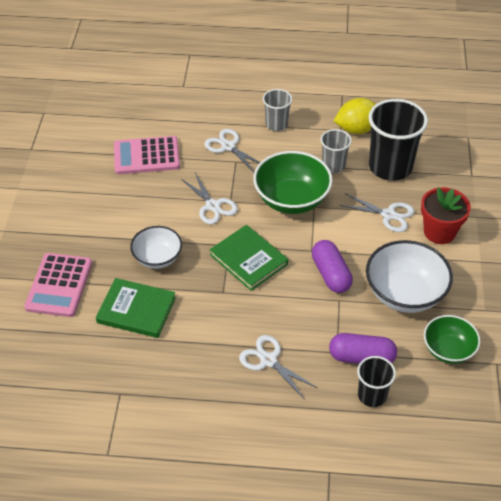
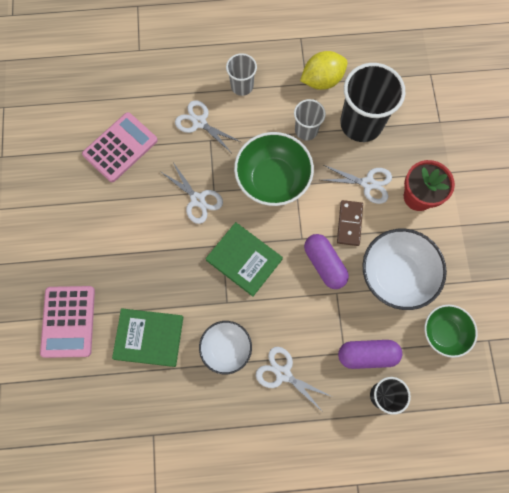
camera: 10 degrees left, 25 degrees up
pink calculator [114,136,180,174] -> pink calculator turned 150 degrees clockwise [82,112,158,182]
white bowl [130,226,182,269] -> white bowl moved to [199,321,252,374]
none -> brown domino [337,200,363,246]

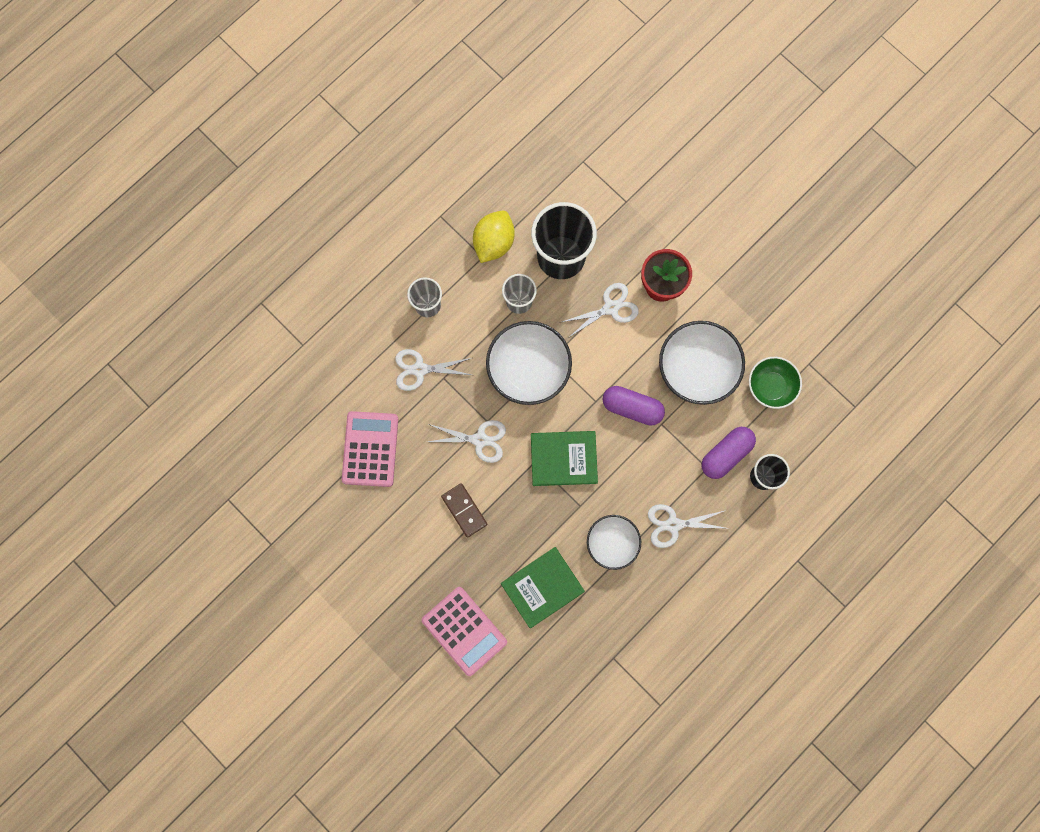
camera: 40 degrees left, 5 degrees up
green bowl [234,132,314,206] -> white bowl [486,321,572,405]
brown domino [337,200,363,246] -> brown domino moved to [441,483,488,538]

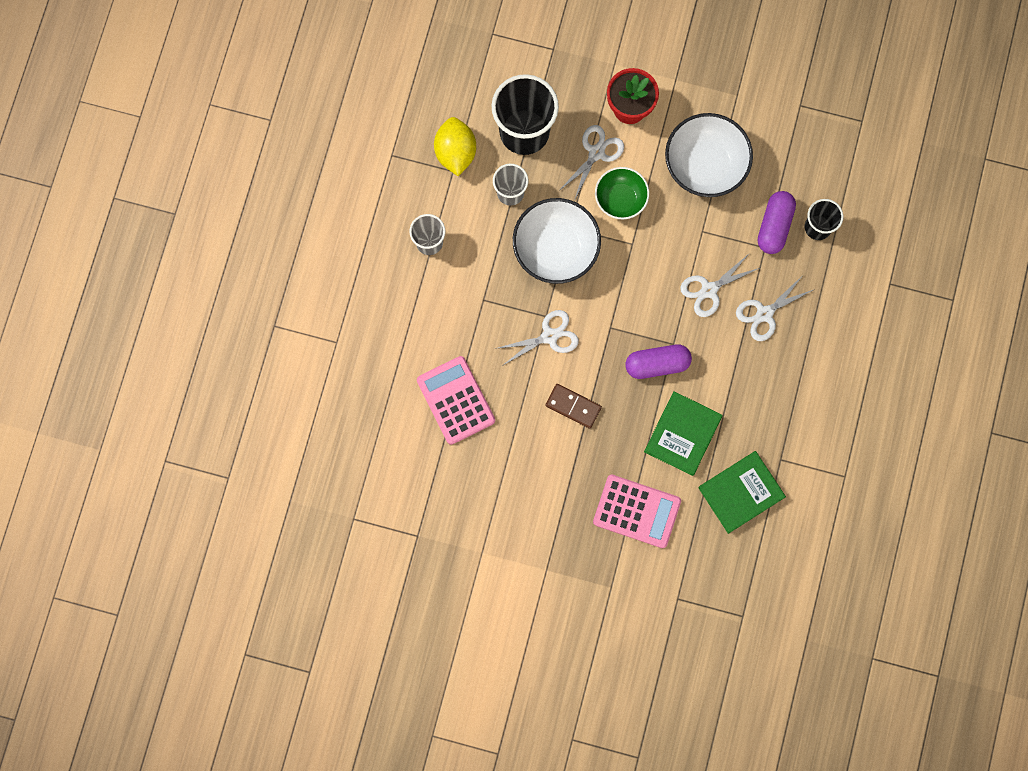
camera: 30 degrees left, 0 degrees up
white scissors [395,349,471,391] -> white scissors moved to [680,254,759,317]
green book [531,431,598,486] -> green book moved to [698,451,786,534]
white bowl [587,515,641,570] -> none
purple capsule [603,386,665,426] -> purple capsule moved to [625,344,692,379]
green bowl [749,357,802,409] -> green bowl moved to [595,167,649,220]

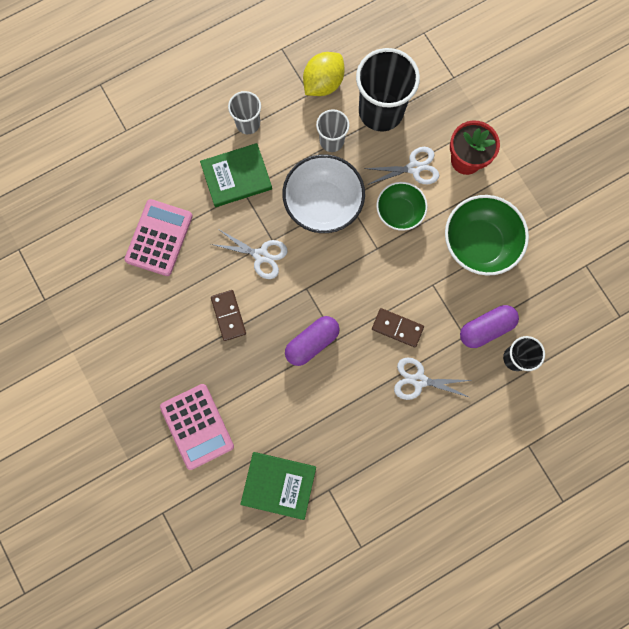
camera: 45 degrees right, 0 degrees up
purple capsule [625,344,692,379] -> purple capsule turned 75 degrees counterclockwise [285,316,340,366]
green book [644,391,723,476] -> green book moved to [200,143,272,207]
white bowl [665,113,753,197] -> green bowl [445,195,529,276]
white scissors [680,254,759,317] -> brown domino [372,308,424,347]

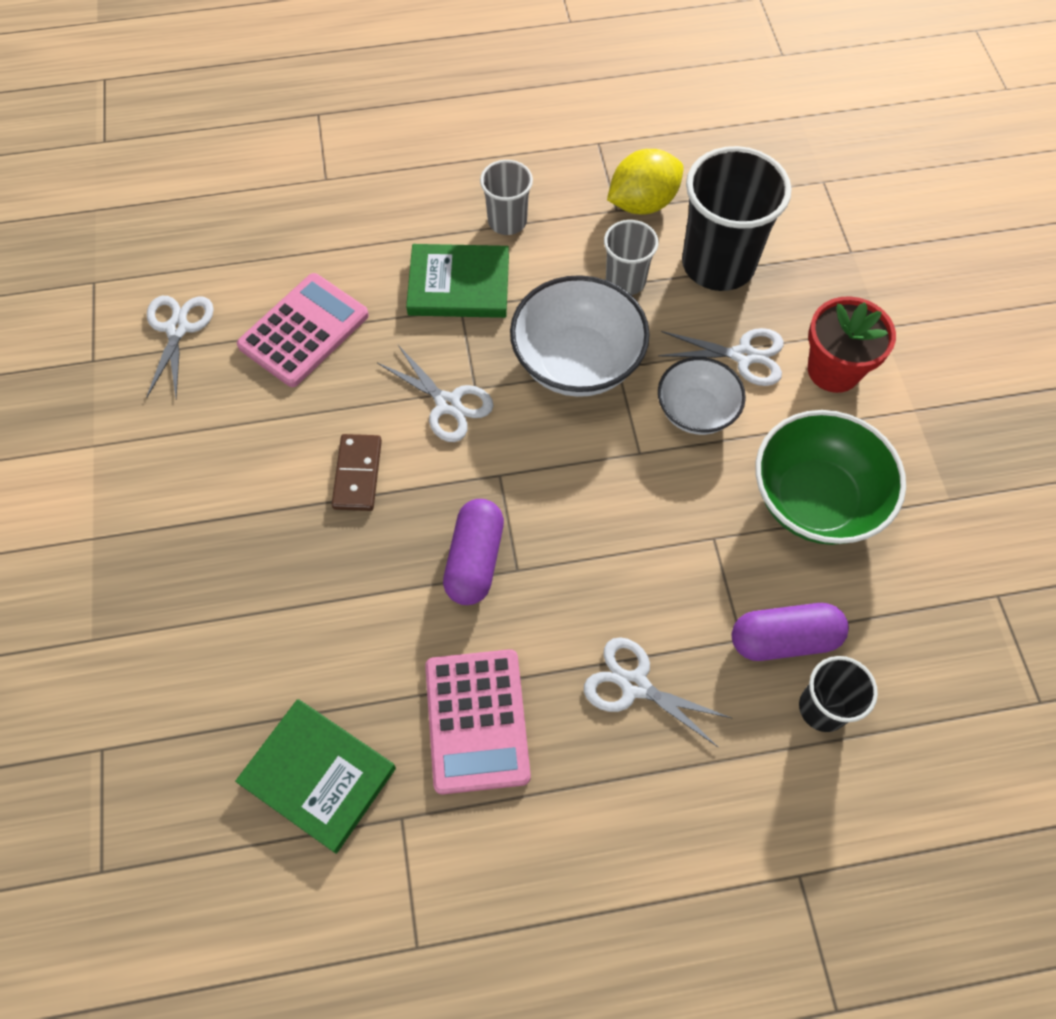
camera: 20 degrees right, 15 degrees down
pink calculator [160,384,234,470] -> pink calculator moved to [425,649,531,794]
purple capsule [285,316,340,366] -> purple capsule turned 60 degrees counterclockwise [443,499,504,605]
brown domino [372,308,424,347] -> none
green bowl [376,182,427,231] -> white bowl [658,357,746,435]
none -> white scissors [146,296,214,398]

